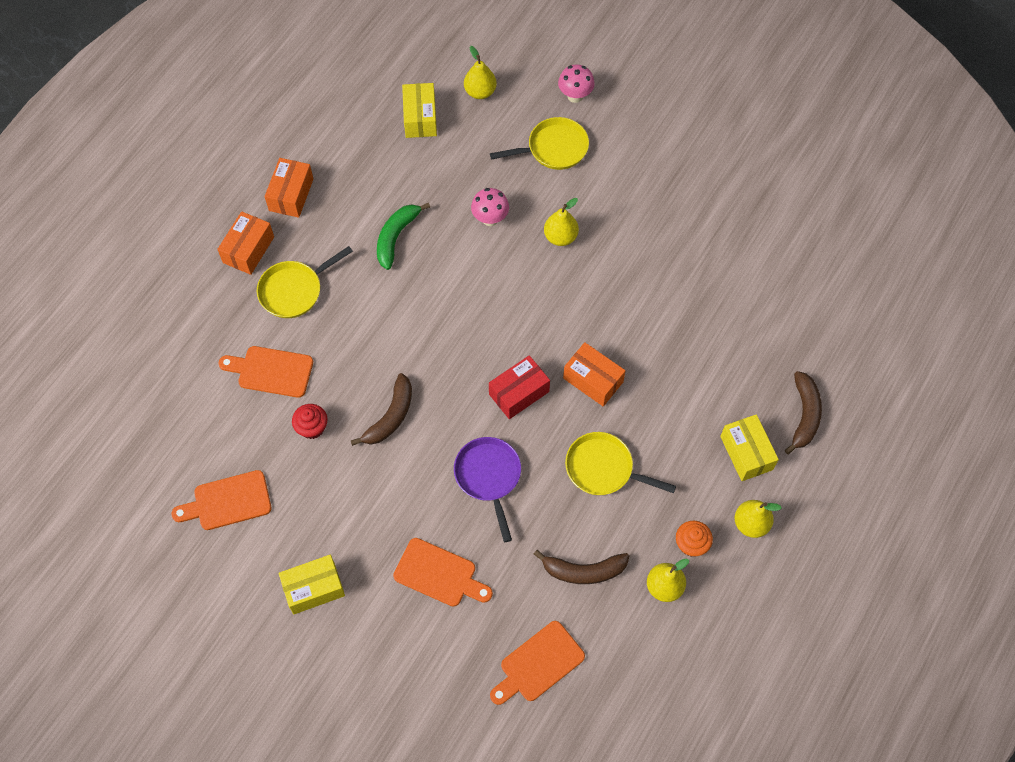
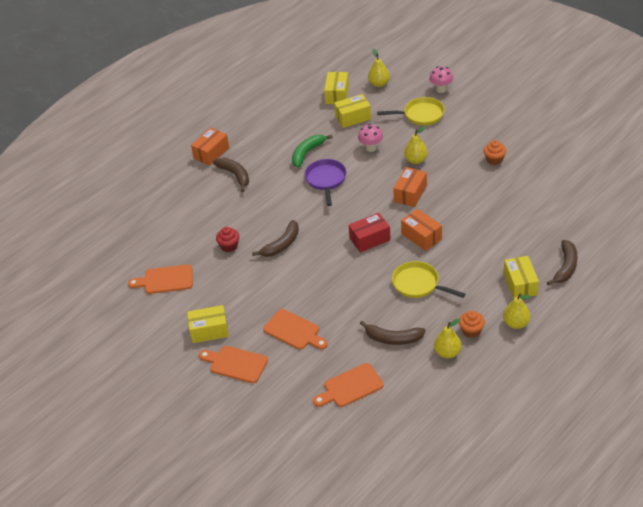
camera: 15 degrees right, 20 degrees down
orange cutting board [219,346,313,398] -> orange cutting board moved to [199,346,268,383]
yellow pan [257,246,353,318] -> brown banana [213,158,249,192]
orange box [264,158,313,218] -> orange box moved to [393,167,427,207]
purple pan [454,437,521,542] -> purple pan moved to [304,159,346,206]
none -> yellow box [334,94,371,128]
none -> orange cupcake [484,140,506,165]

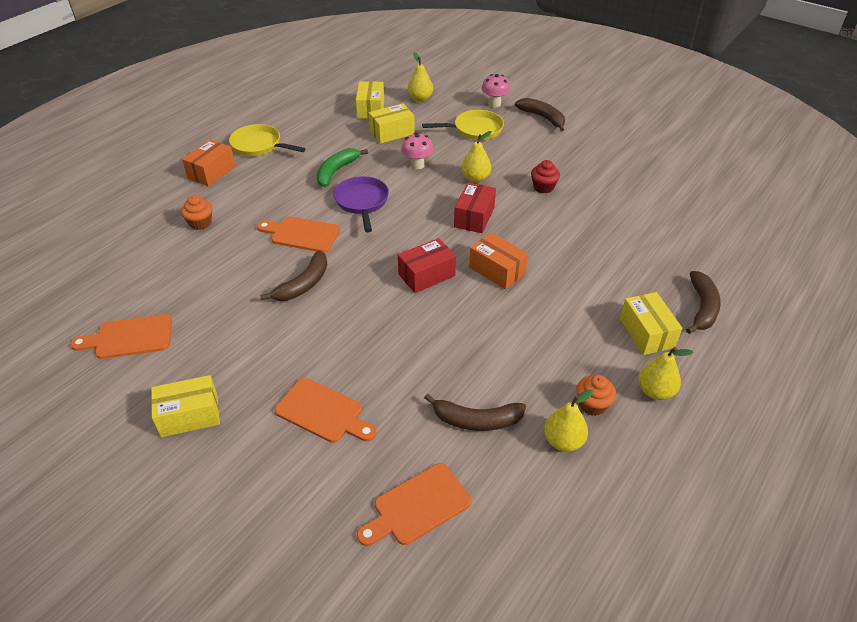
camera: 10 degrees left, 0 degrees up
orange cutting board [199,346,268,383] -> orange cutting board moved to [257,216,340,253]
brown banana [213,158,249,192] -> brown banana moved to [515,98,565,131]
red cupcake [216,227,239,252] -> red cupcake moved to [531,160,560,193]
yellow pan [392,261,465,298] -> yellow pan moved to [229,124,306,156]
orange box [393,167,427,207] -> red box [454,182,496,233]
orange cupcake [484,140,506,165] -> orange cupcake moved to [181,195,212,230]

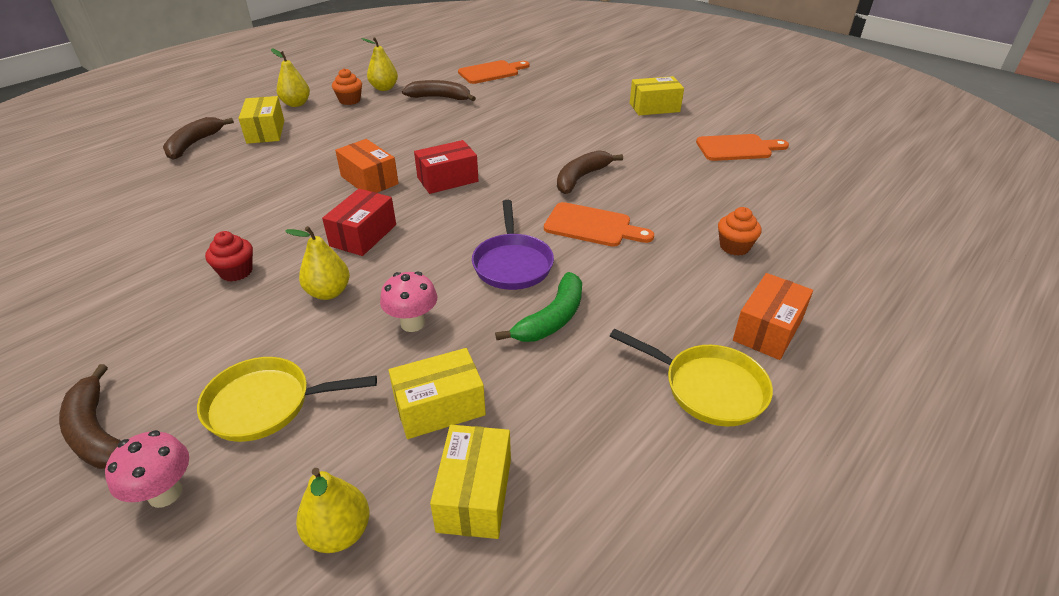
camera: 175 degrees left, 5 degrees down
orange cutting board [275,378,376,443] -> none

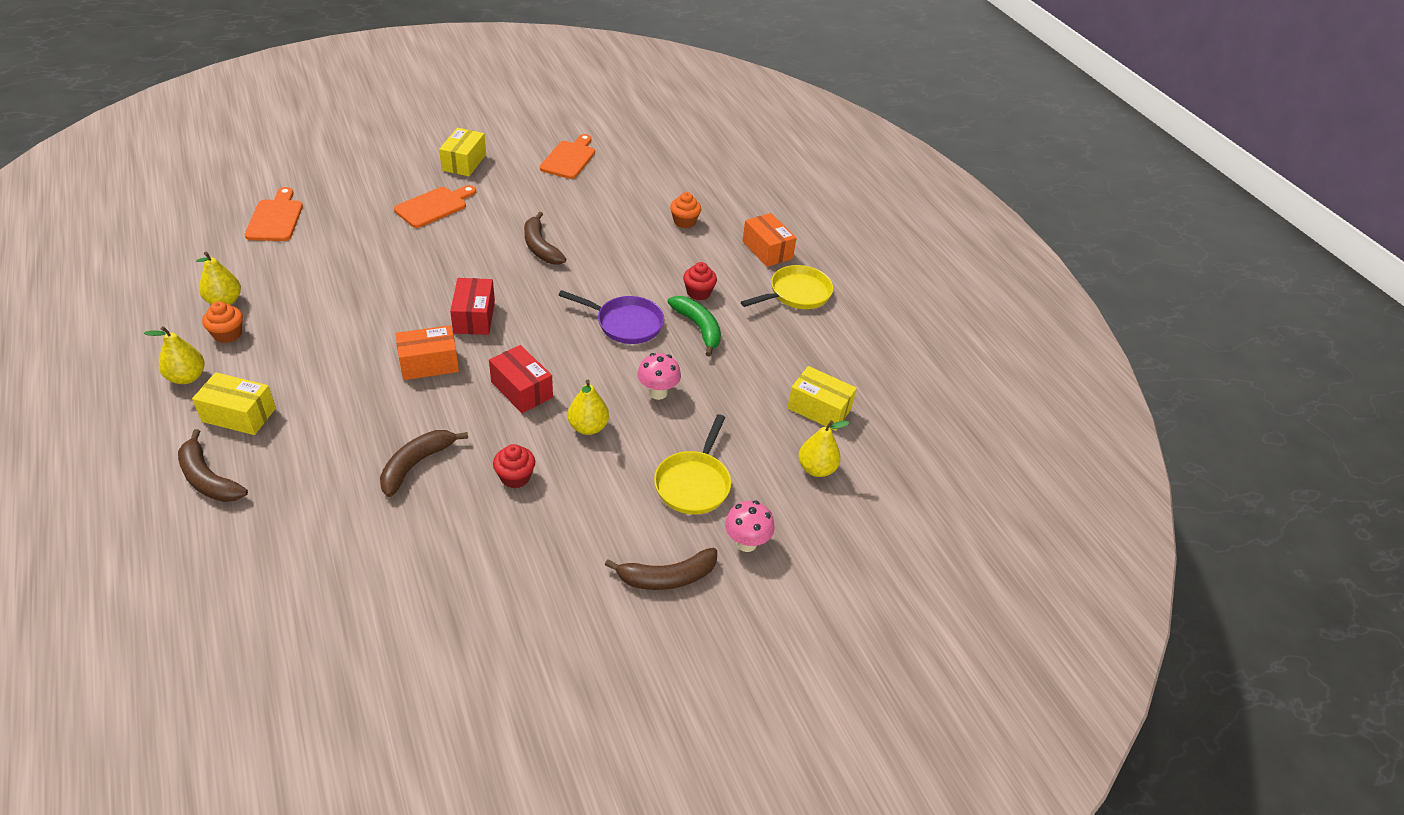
camera: 70 degrees left, 5 degrees up
yellow box [389,348,486,439] -> none
brown banana [402,80,476,101] -> brown banana moved to [380,430,468,497]
orange cutting board [544,202,654,247] -> orange cutting board moved to [394,185,476,228]
none -> red cupcake [683,262,717,301]

